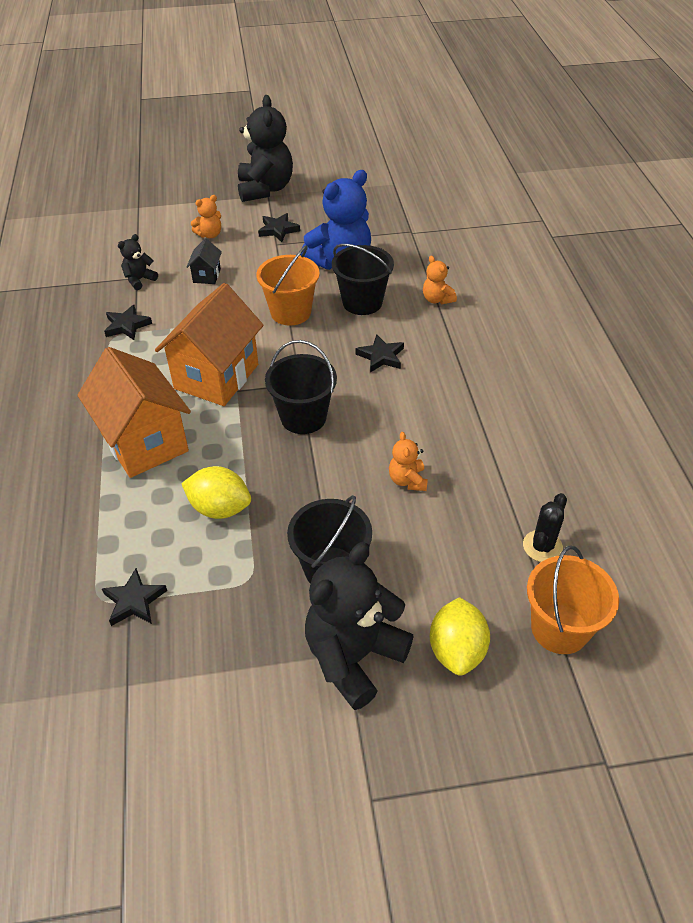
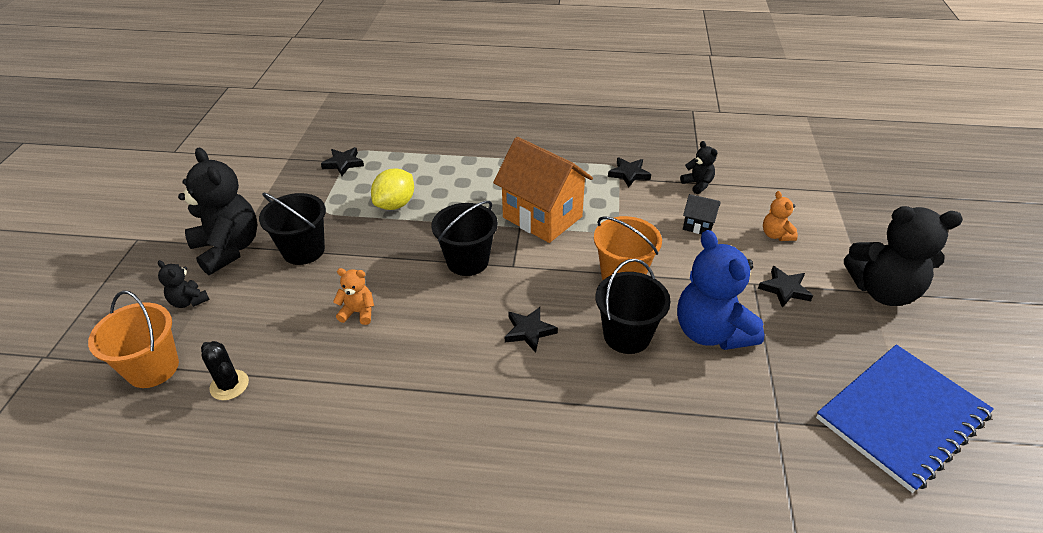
camera: 105 degrees right, 5 degrees down
orange house [77,347,191,478] -> none
orange teddy bear [423,256,457,305] -> none
yellow lemon [430,597,490,676] -> black teddy bear [158,260,210,308]
none -> blue notebook [816,345,994,493]

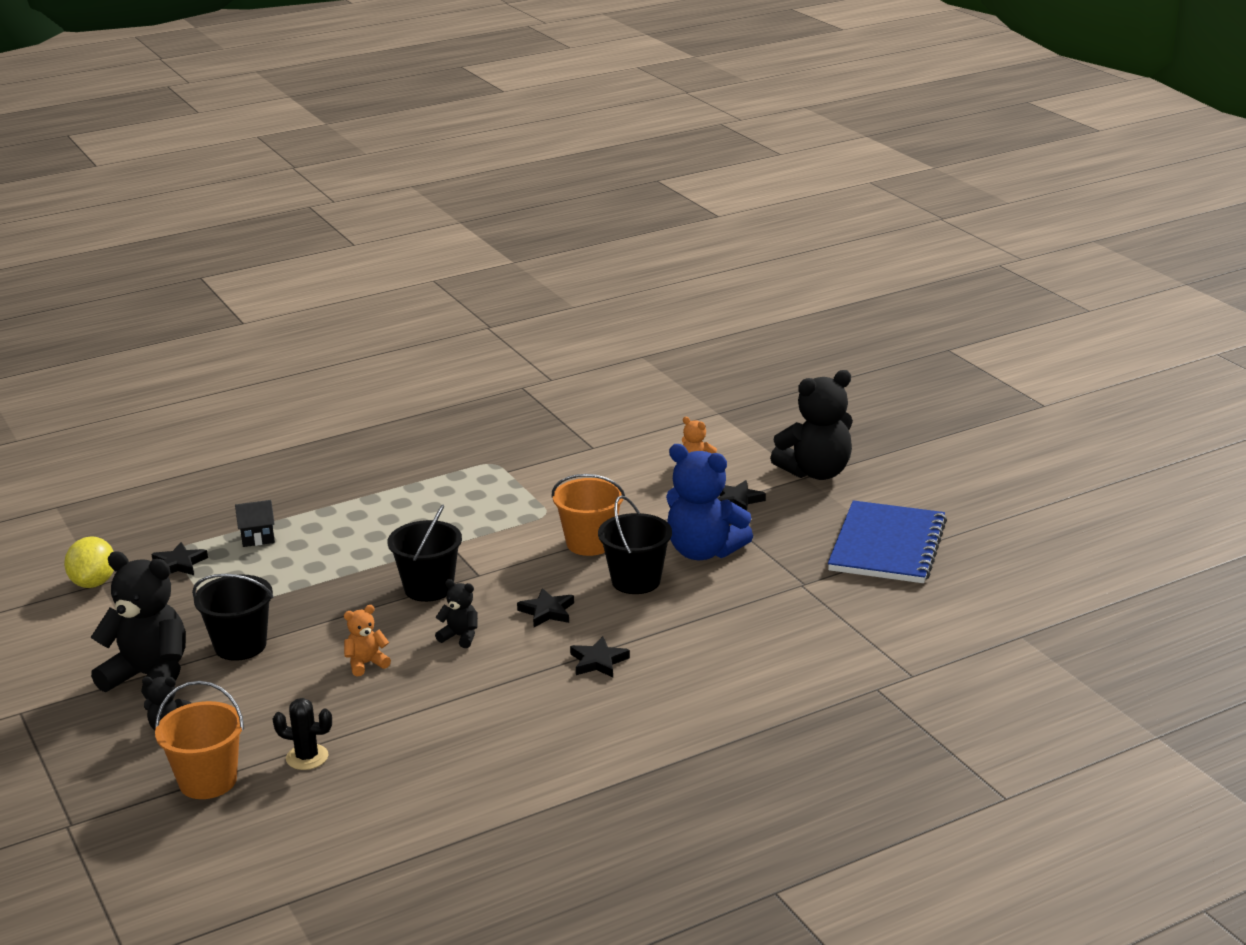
camera: 35 degrees left, 15 degrees down
yellow lemon [371,168,414,210] -> yellow lemon moved to [64,536,114,588]
orange house [493,137,593,243] -> none
black star [608,157,651,187] -> black star moved to [570,636,630,677]
black teddy bear [680,141,717,194] -> black teddy bear moved to [435,579,478,648]
black house [683,194,720,234] -> black house moved to [235,500,275,547]

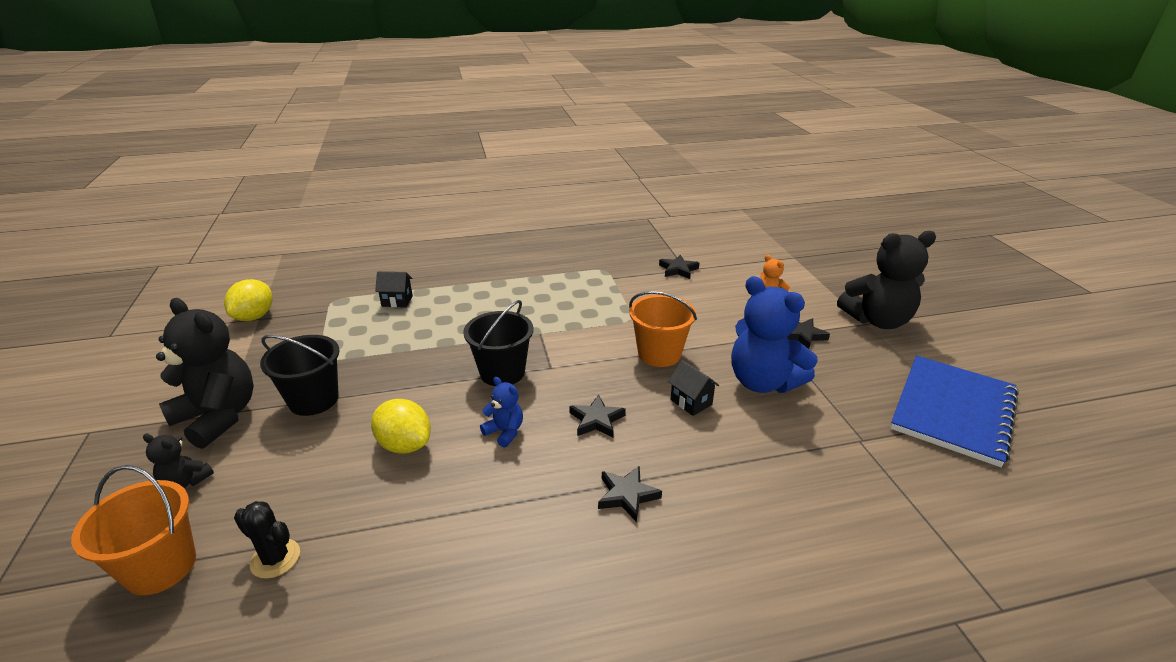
camera: 15 degrees right, 5 degrees up
black star [152,542,208,575] -> black star moved to [659,255,699,279]
orange teddy bear [344,605,391,677] -> yellow lemon [371,399,431,454]
black teddy bear [435,579,478,648] -> blue teddy bear [480,377,523,448]
black bucket [598,495,672,594] -> black house [668,360,719,416]

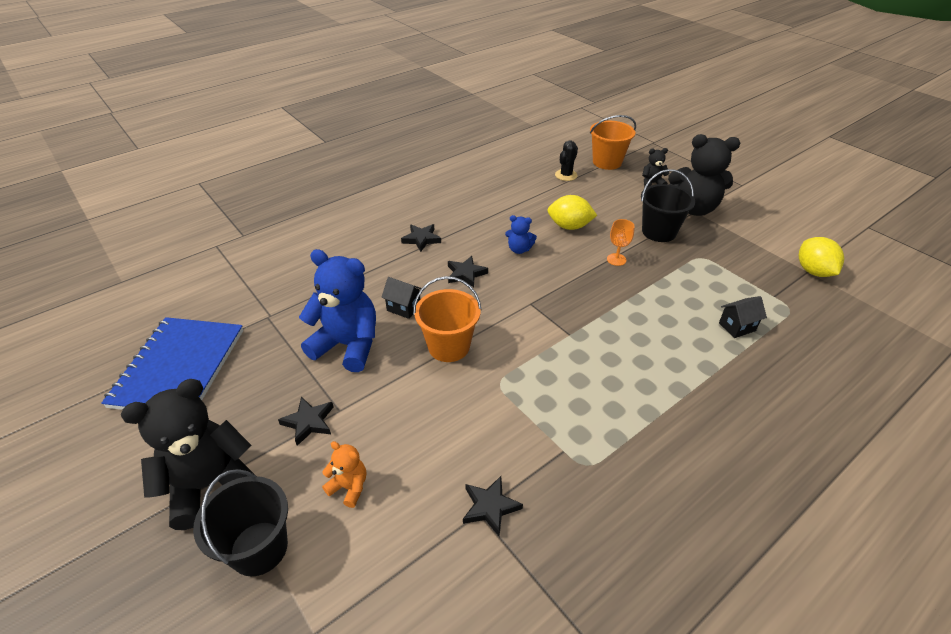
camera: 155 degrees right, 10 degrees up
black cactus [234,501,300,579] -> black cactus turned 60 degrees counterclockwise [555,140,578,181]
black bucket [463,300,534,386] -> black bucket moved to [193,469,288,576]
none -> orange goblet [607,219,635,266]

